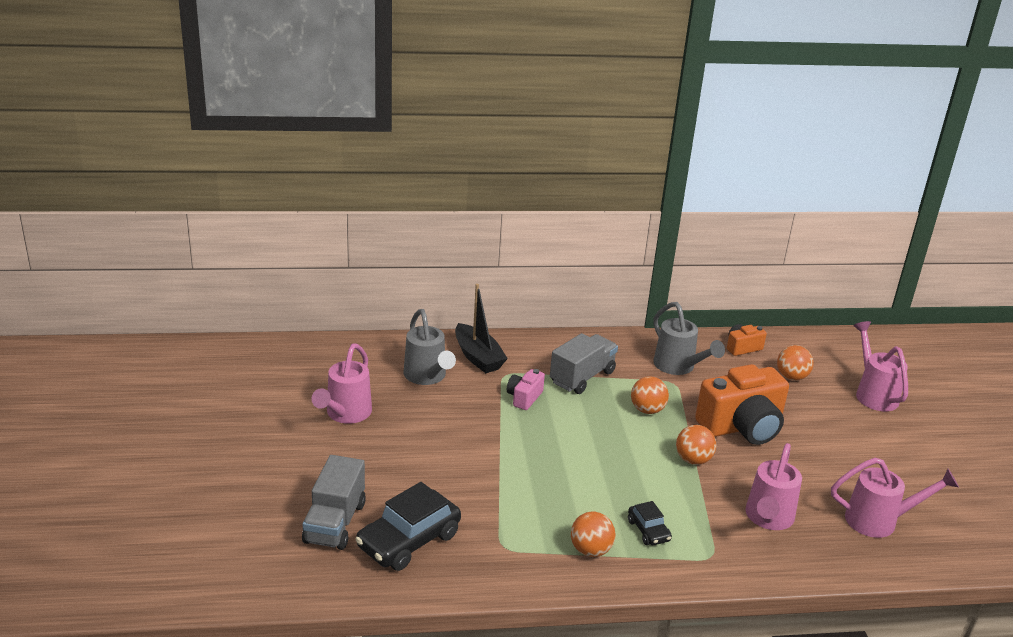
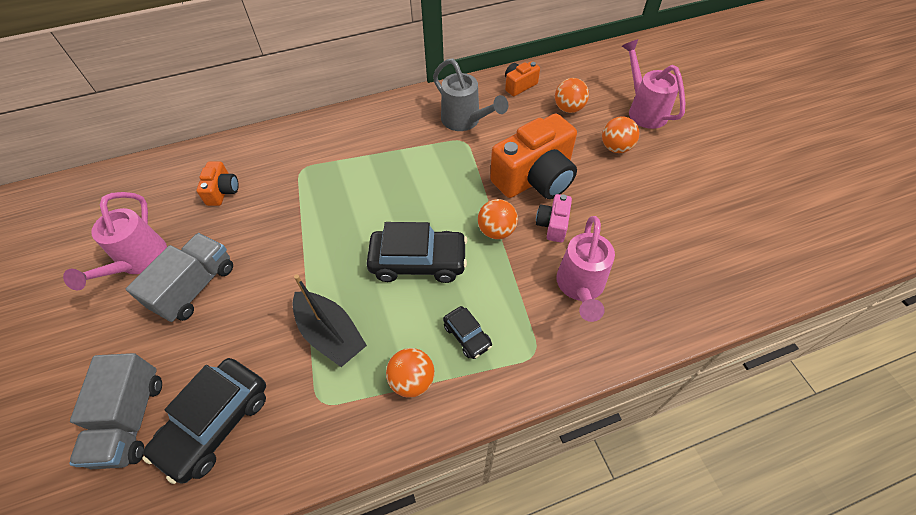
camera: 10 degrees left, 25 degrees up
grey watering can [404,309,456,385] -> orange camera [196,162,239,206]
black boat [455,284,508,373] -> black boat moved to [292,274,367,367]
pink camera [507,369,545,410] -> pink camera moved to [536,194,572,242]
grey truck [550,333,618,394] -> grey truck moved to [126,233,233,322]
orange ball [631,376,669,414] -> orange ball moved to [602,116,640,153]
pink watering can [831,458,959,538] -> none
none -> black car [366,222,467,283]

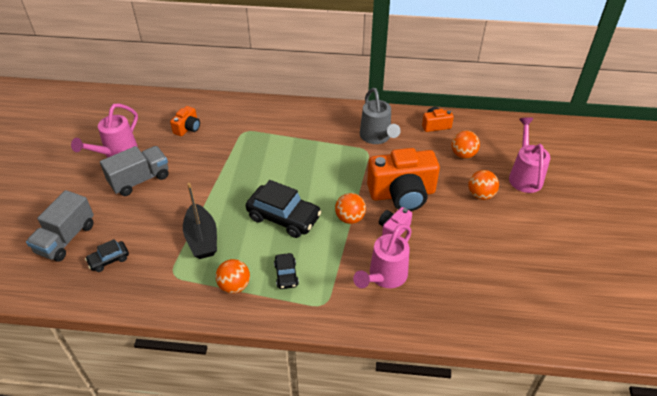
camera: 25 degrees right, 10 degrees down
black car [143,358,266,484] -> black car [85,239,129,272], size x0.52

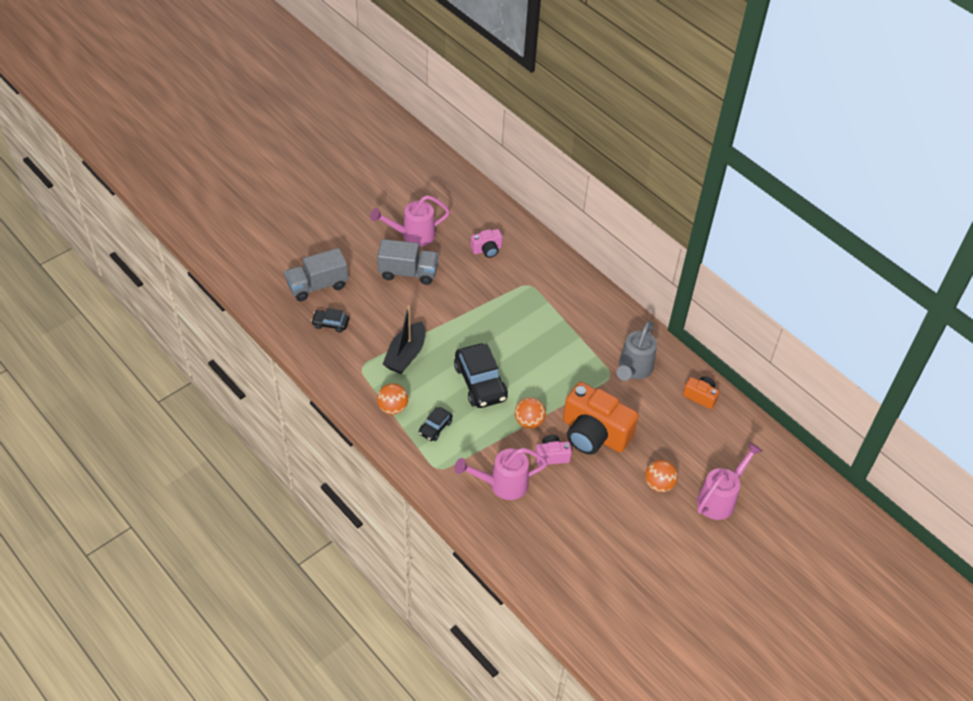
camera: 40 degrees right, 5 degrees up
orange camera [170,106,200,136] -> pink camera [471,229,502,258]
orange ball [451,131,480,159] -> none

